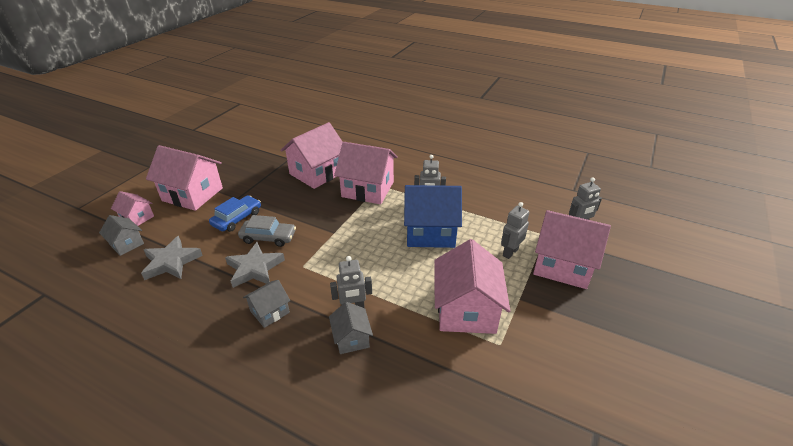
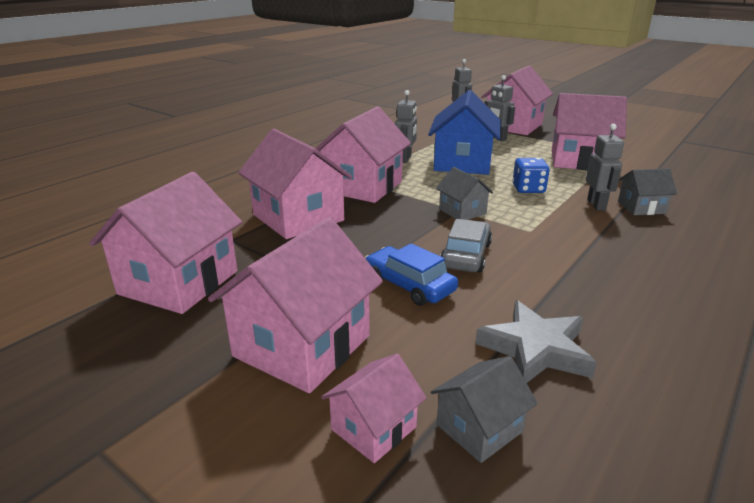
camera: 80 degrees left, 10 degrees down
grey star [225,242,285,288] -> none
grey house [243,280,290,328] -> grey house moved to [436,167,494,220]
none -> pink house [89,172,242,314]
none -> blue dice [512,158,550,193]

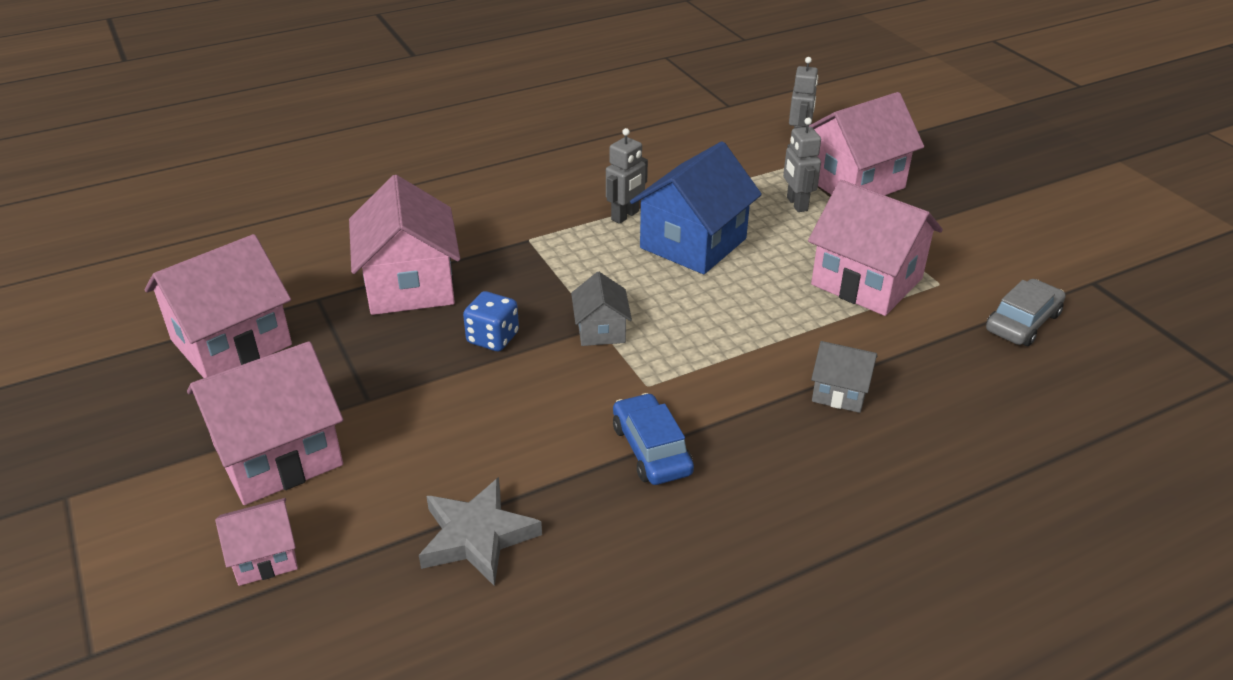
camera: 25 degrees right, 10 degrees up
pink house [315,106,411,203] -> none
blue car [365,243,458,306] -> blue car moved to [613,393,694,485]
grey house [431,356,538,463] -> none
grey car [440,219,492,273] -> grey car moved to [986,279,1066,346]
blue dice [512,158,550,193] -> blue dice moved to [463,291,519,351]
grey robot [586,124,624,211] -> none

